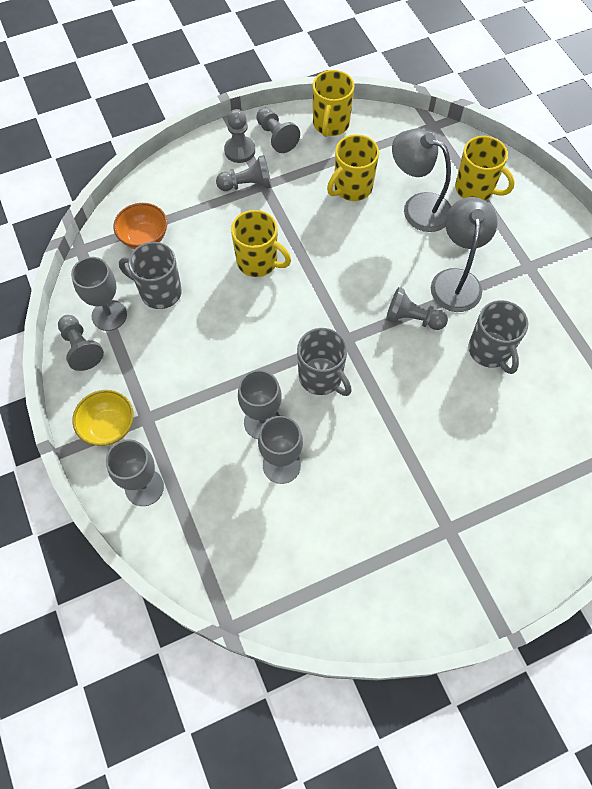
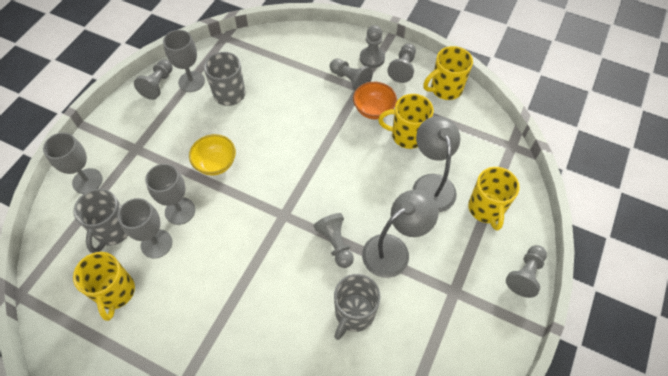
camera: 50 degrees right, 5 degrees down
yellow bowl [73,390,134,446] -> yellow bowl moved to [189,134,236,176]
orange bowl [113,203,167,249] -> orange bowl moved to [353,82,397,119]
yellow mug [231,210,291,277] -> yellow mug moved to [73,252,135,321]
grey mug [297,328,352,396] -> grey mug moved to [73,189,128,253]
none -> grey pawn [506,245,547,298]

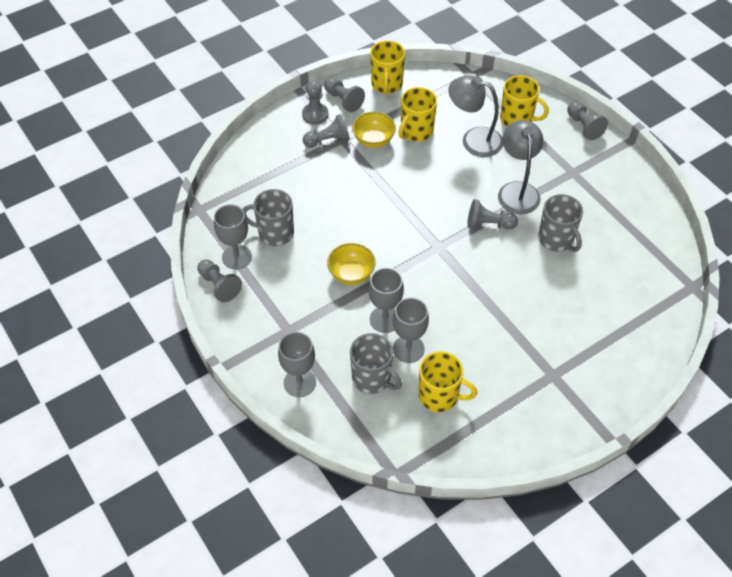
camera: 60 degrees left, 5 degrees down
orange bowl [353,82,397,119] -> yellow bowl [352,112,396,148]

